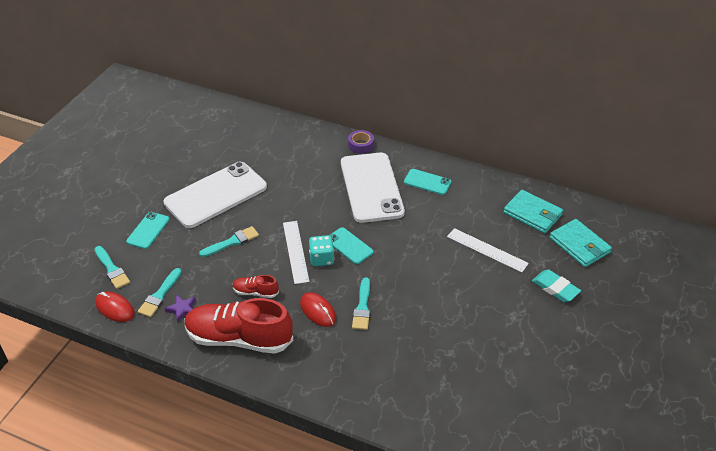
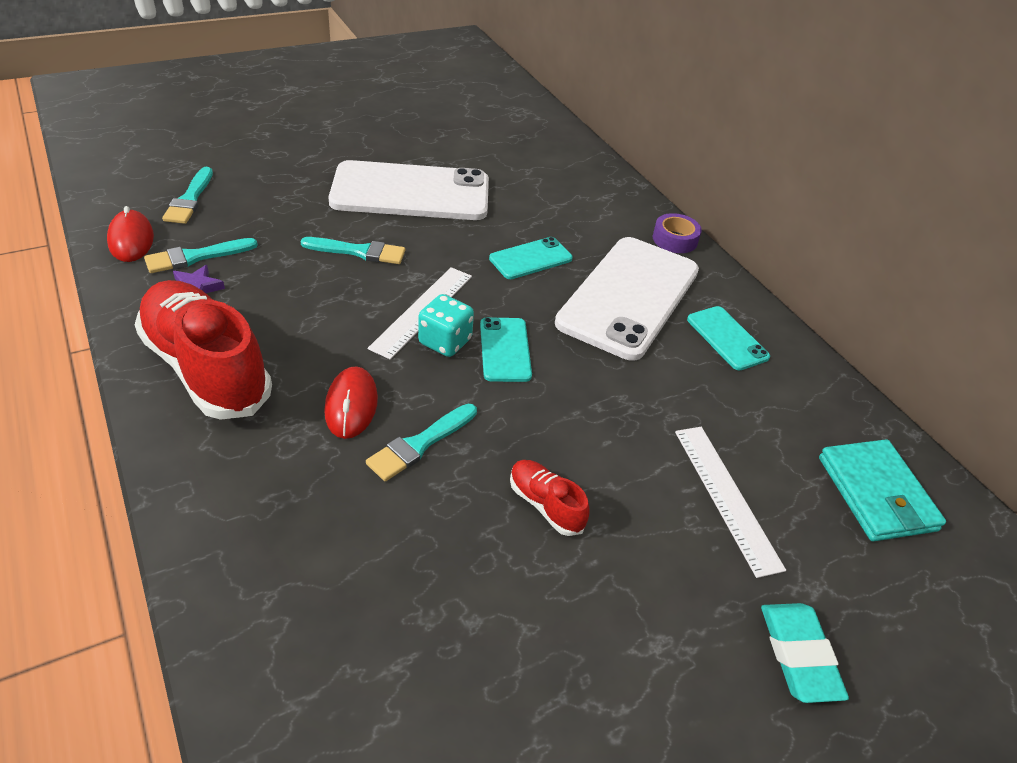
camera: 35 degrees right, 0 degrees up
turquoise phone [126,212,170,249] -> turquoise phone moved to [489,237,573,279]
red shoe [233,275,279,298] -> red shoe moved to [510,460,590,536]
turquoise wallet [550,219,612,267] -> none

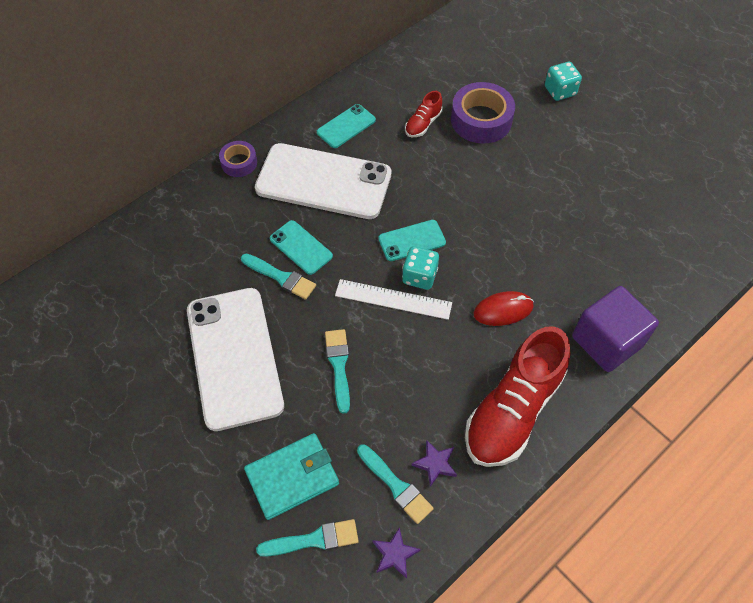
camera: 100 degrees left, 15 degrees up
red mouse [107,206,154,262] -> purple star [372,527,421,579]
turquoise brush [366,404,477,481] -> turquoise brush moved to [241,254,316,300]
red shoe [510,460,590,536] -> red shoe moved to [405,91,443,137]
white ruler [675,427,786,578] -> purple tape [451,82,515,144]
turquoise eraser [761,603,849,703] -> turquoise dice [545,62,582,101]
turquoise wallet [819,439,946,541] -> turquoise wallet moved to [244,433,339,520]
none -> purple cube [572,286,659,372]

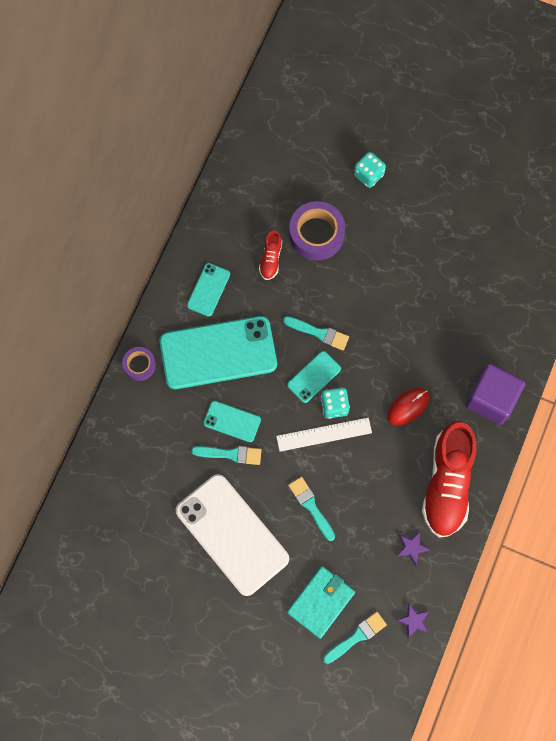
camera: 25 degrees left, 15 degrees up
white phone [255,143,391,219] -> turquoise phone [160,316,277,389]
turquoise brush [357,444,434,524] -> turquoise brush moved to [283,316,349,350]

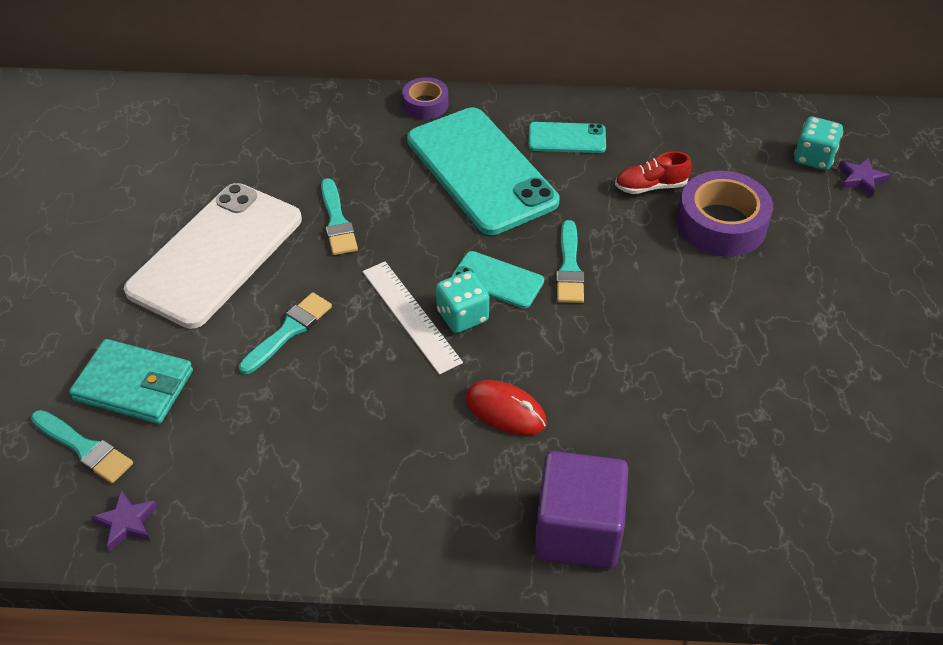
camera: 70 degrees right, 25 degrees down
turquoise phone [203,401,261,442] -> none
turquoise dice [354,152,386,188] -> turquoise dice moved to [794,117,843,170]
purple star [397,531,430,566] -> purple star moved to [838,157,890,197]
red shoe [422,421,476,538] -> none

